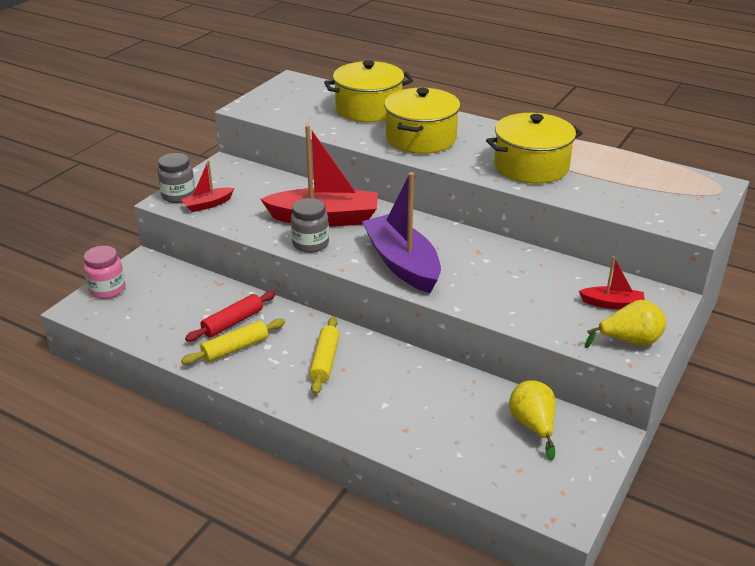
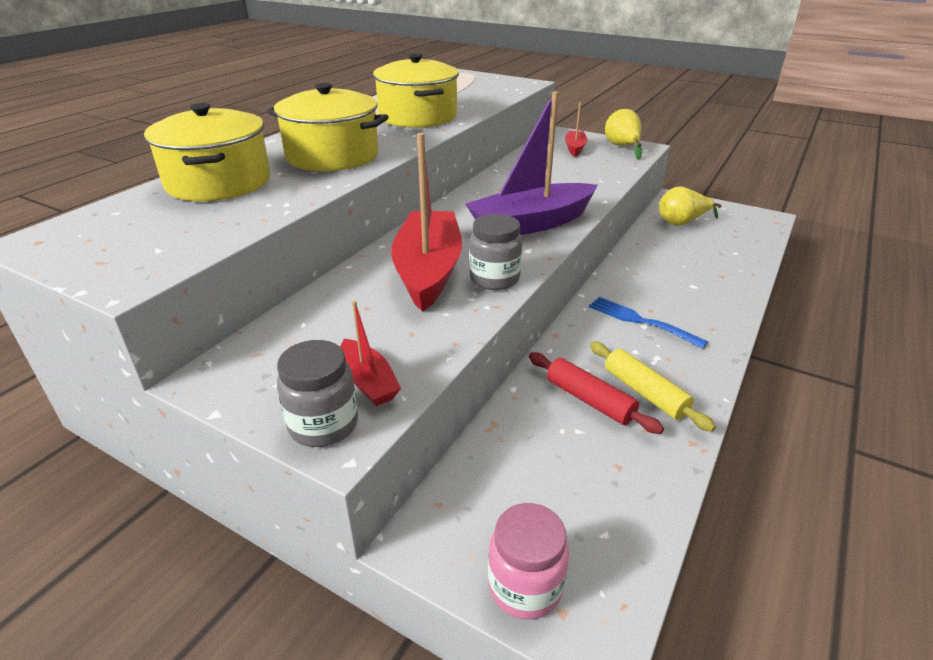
camera: 90 degrees left, 0 degrees up
yellow rolling pin [309,317,340,395] -> blue fork [589,297,708,349]

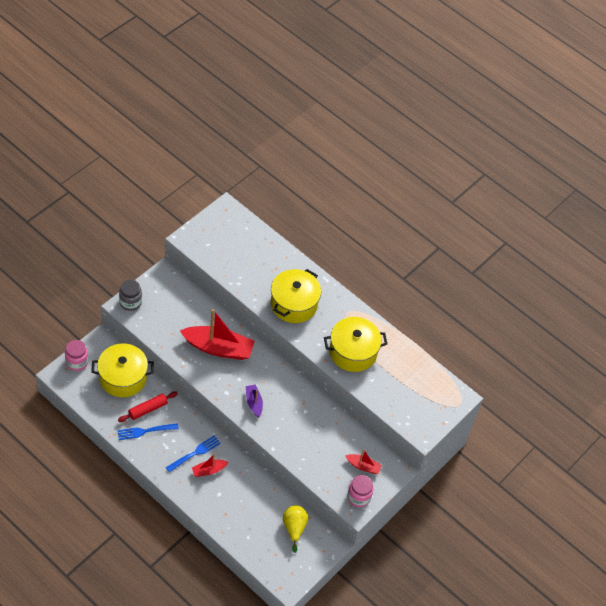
camera: 95 degrees right, 20 degrees up
yellow pot [144,103,271,201] -> yellow pot moved to [91,343,154,397]
red boat [340,301,401,406] -> red boat moved to [192,454,229,477]
purple boat [465,92,598,235] -> purple boat [246,384,263,417], size x0.48
grey jar [469,214,522,290] -> none
yellow rolling pin [590,341,716,432] -> blue fork [117,423,179,440]
yellow pear [605,109,642,160] -> pink jar [347,475,374,507]

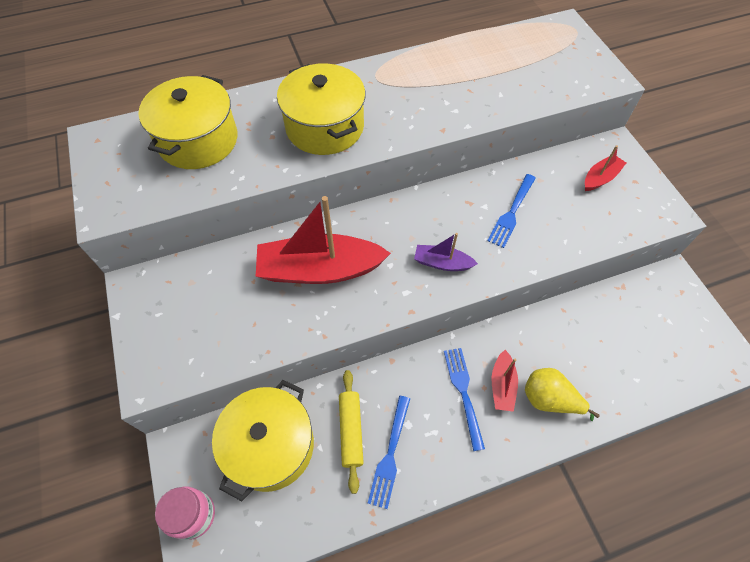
camera: 55 degrees left, 5 degrees up
red rolling pin [118,391,178,422] -> yellow rolling pin [339,370,364,494]
grey jar [119,280,142,311] -> none
red boat [180,309,255,360] -> red boat turned 135 degrees counterclockwise [256,196,391,284]
yellow pear [283,505,308,553] -> yellow pear moved to [525,368,600,421]
yellow pot [324,317,388,372] -> yellow pot moved to [138,75,238,169]
pink jar [347,475,374,507] -> none
none -> blue fork [487,174,536,248]

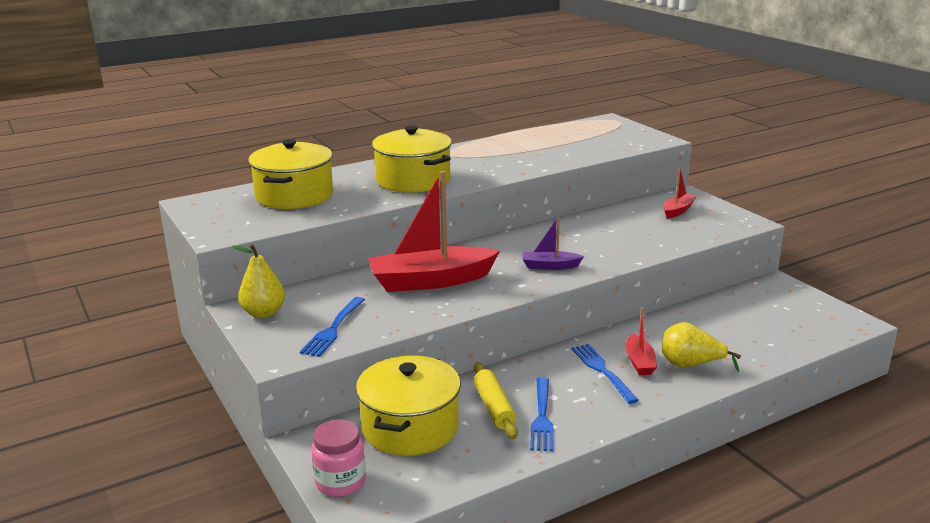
camera: 10 degrees left, 35 degrees down
blue fork [487,174,536,248] -> blue fork moved to [300,297,365,357]
none -> yellow pear [232,244,285,318]

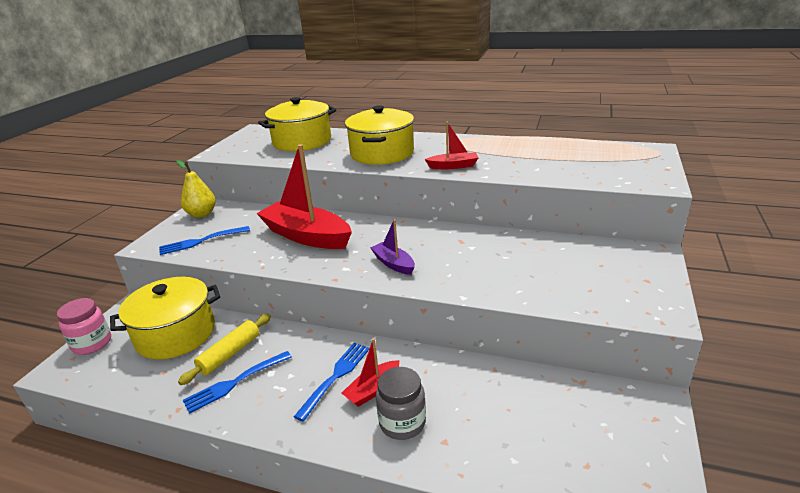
camera: 50 degrees right, 5 degrees up
yellow pear [662,322,741,372] -> grey jar [376,367,426,440]
red boat [663,168,696,218] -> red boat moved to [425,122,479,169]

